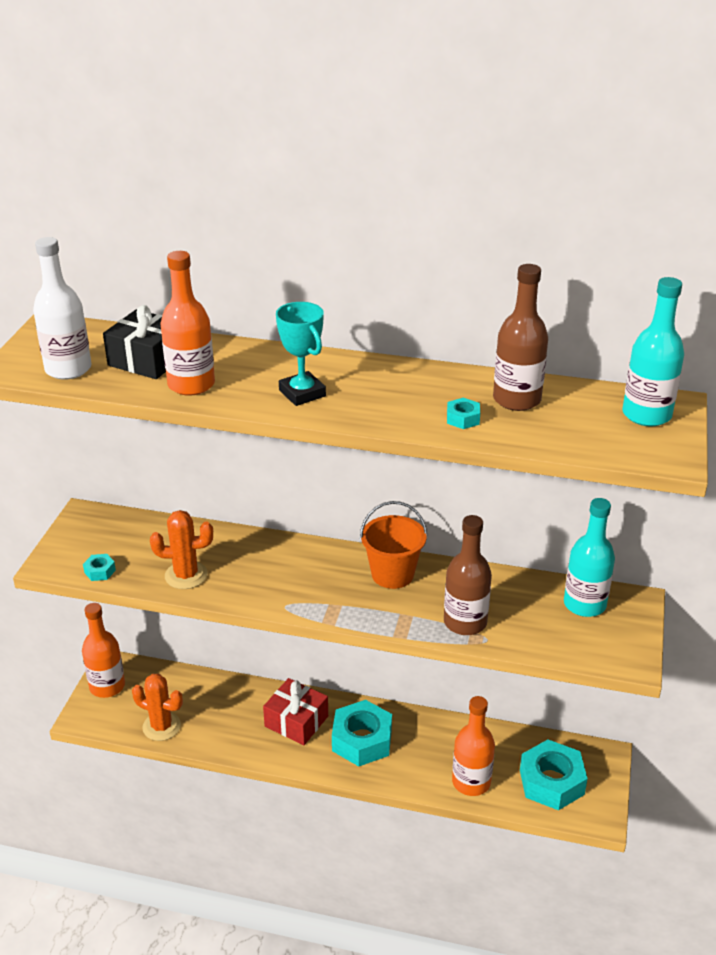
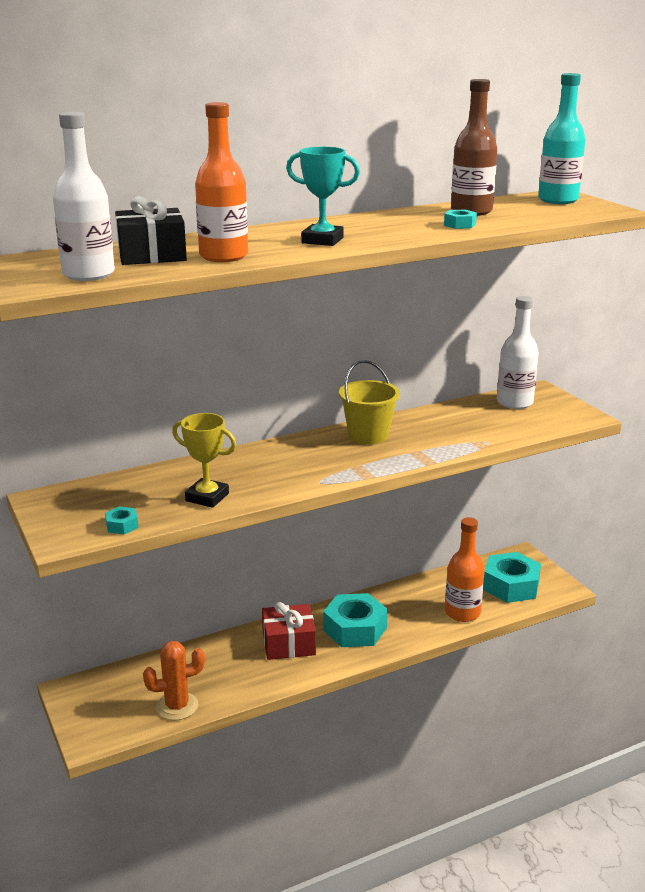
camera: 40 degrees left, 10 degrees down
orange bottle [82,603,125,698] -> none
orange cactus [150,510,213,589] -> yellow trophy [172,413,236,508]
orange bucket [360,501,427,589] -> yellow bucket [339,360,400,444]
brown bottle [444,515,492,635] -> none
turquoise bottle [564,498,615,617] -> white bottle [497,296,539,409]

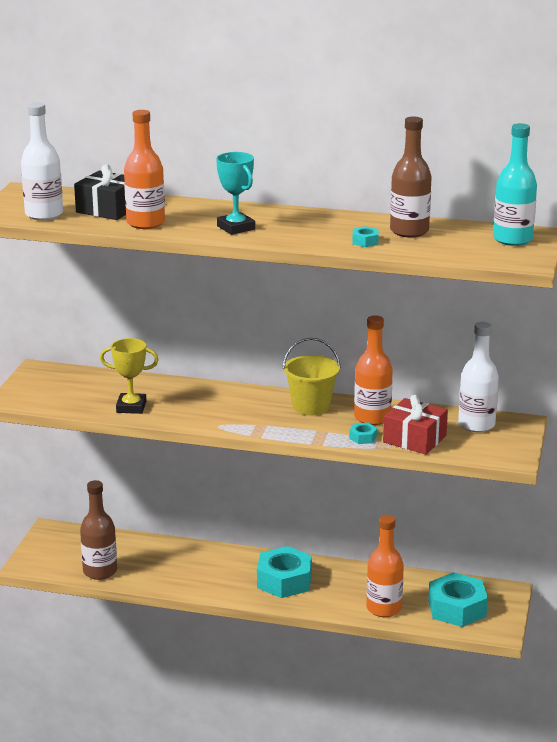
camera: 40 degrees right, 0 degrees up
turquoise nut [105,506,139,534] -> turquoise nut moved to [349,423,377,444]
orange cactus [143,641,205,720] -> brown bottle [80,480,117,580]
yellow trophy [172,413,236,508] -> yellow trophy turned 60 degrees counterclockwise [100,338,159,414]
red gift [262,602,316,660] -> red gift moved to [383,395,448,455]
none -> orange bottle [354,315,393,425]

